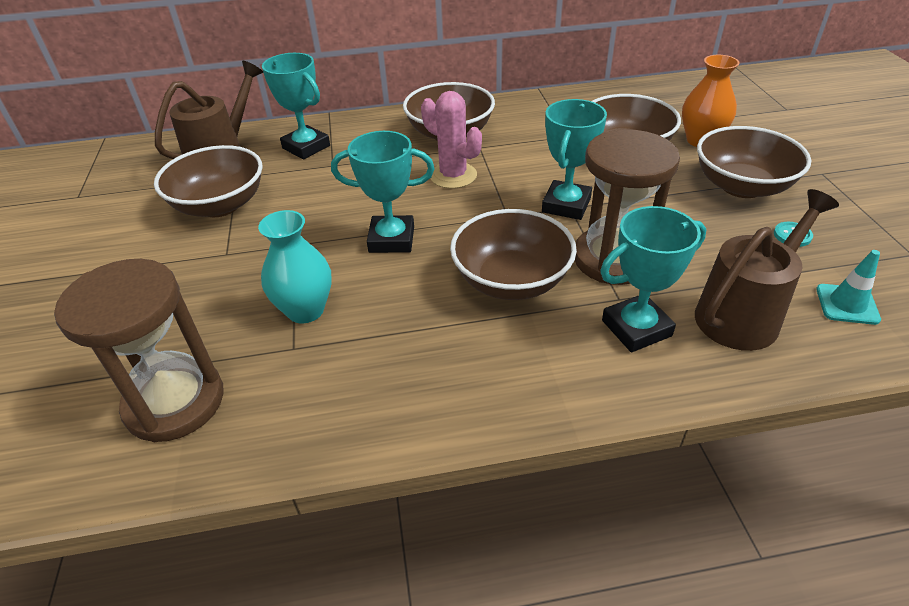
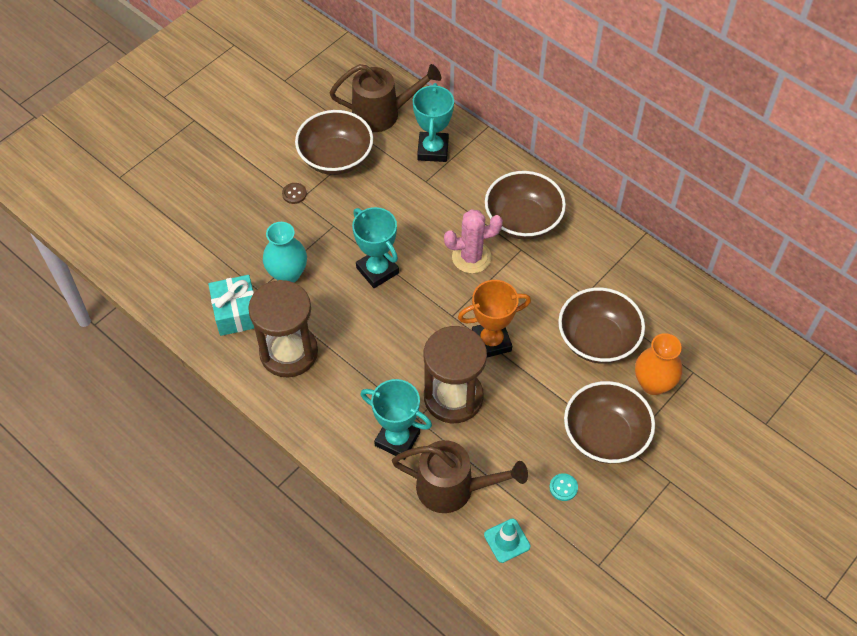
camera: 50 degrees right, 15 degrees up
brown hourglass [54,259,224,442] -> brown hourglass moved to [248,280,318,378]
pink cactus [421,91,482,189] -> pink cactus turned 75 degrees clockwise [444,209,503,273]
brown bowl [450,209,577,300] -> none
turquoise trophy [542,99,607,220] -> orange trophy [458,280,531,357]
none -> turquoise gift [208,275,254,336]
none -> brown button [282,183,307,204]

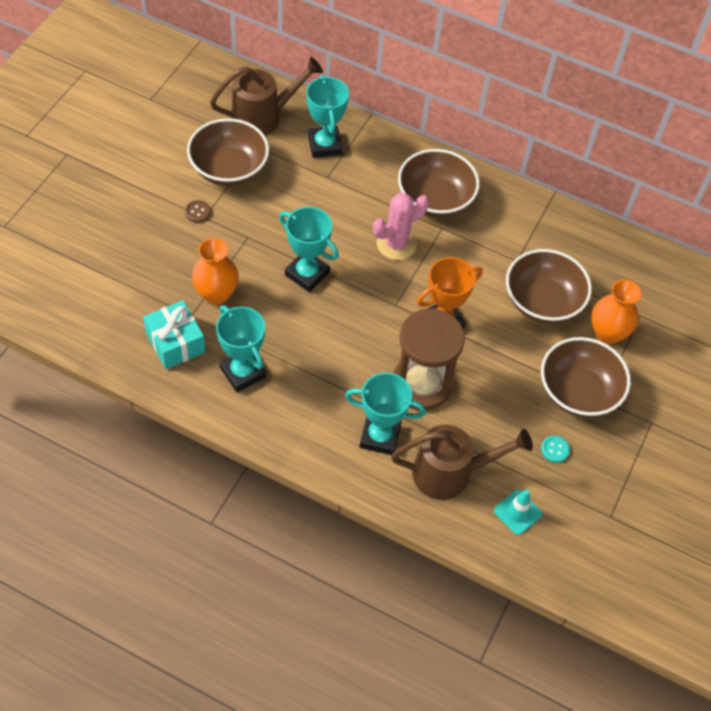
camera: 20 degrees left, 0 degrees up
brown hourglass [248,280,318,378] -> turquoise trophy [216,305,266,392]
turquoise vase [263,222,307,282] -> orange vase [192,238,239,305]

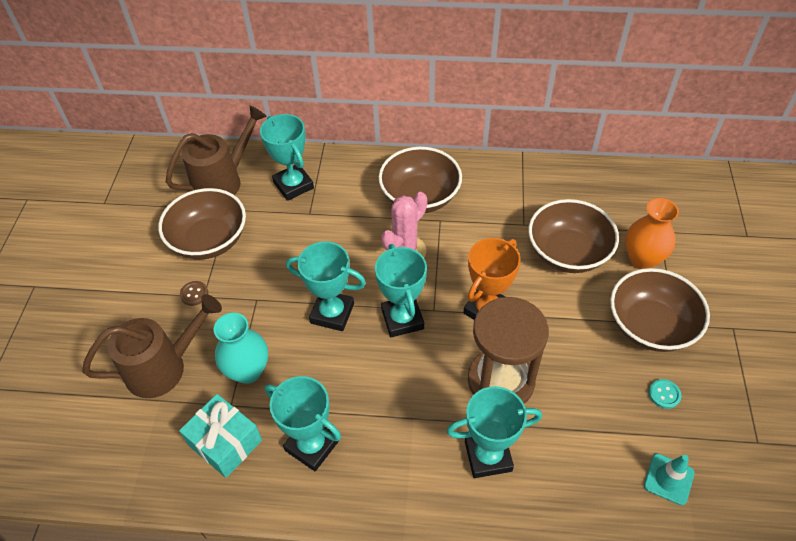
camera: 15 degrees left, 5 degrees down
orange vase [192,238,239,305] -> turquoise vase [214,313,268,384]
brown watering can [391,424,533,500] -> brown watering can moved to [82,294,222,398]
none -> turquoise trophy [375,244,427,337]

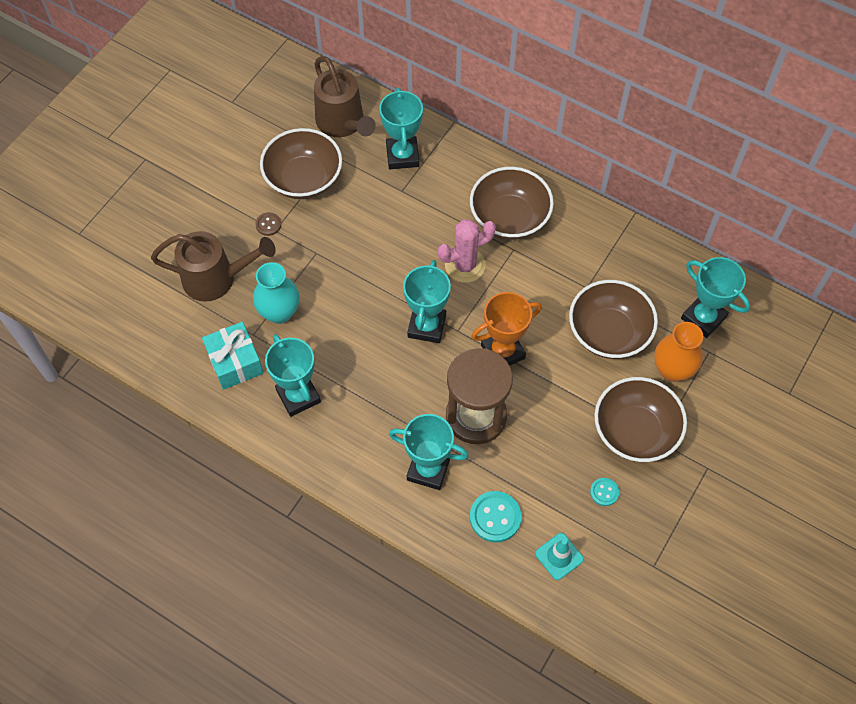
camera: 25 degrees right, 10 degrees up
brown watering can [166,106,267,195] -> brown watering can turned 75 degrees clockwise [314,56,376,137]
turquoise trophy [286,241,366,331] -> turquoise trophy moved to [681,257,750,338]
none -> turquoise button [470,491,522,542]

